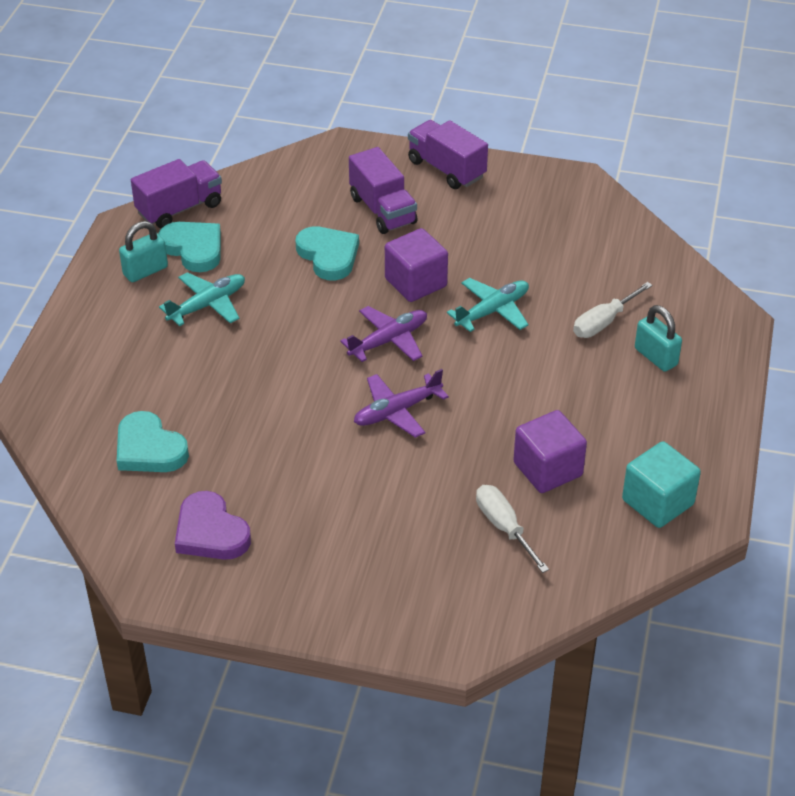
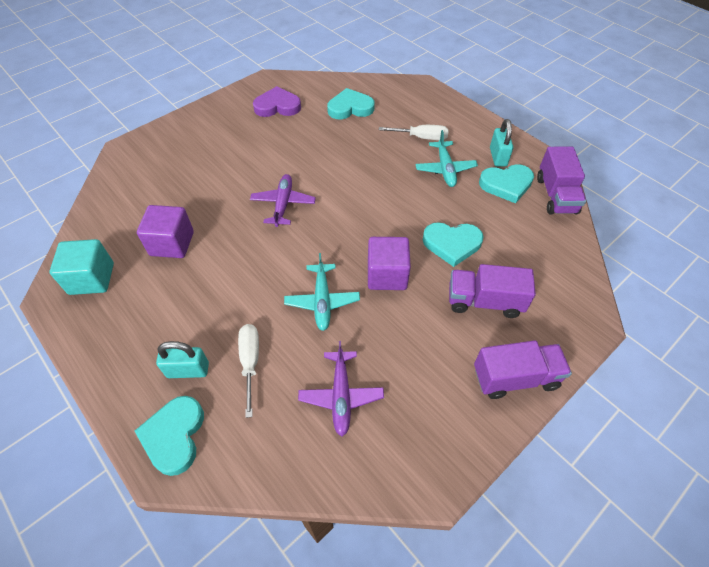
camera: 125 degrees right, 10 degrees up
purple plane [340,306,427,362] -> purple plane moved to [298,341,384,437]
white screwdriver [476,485,549,573] -> white screwdriver moved to [379,125,449,140]
none -> turquoise heart [135,396,204,476]

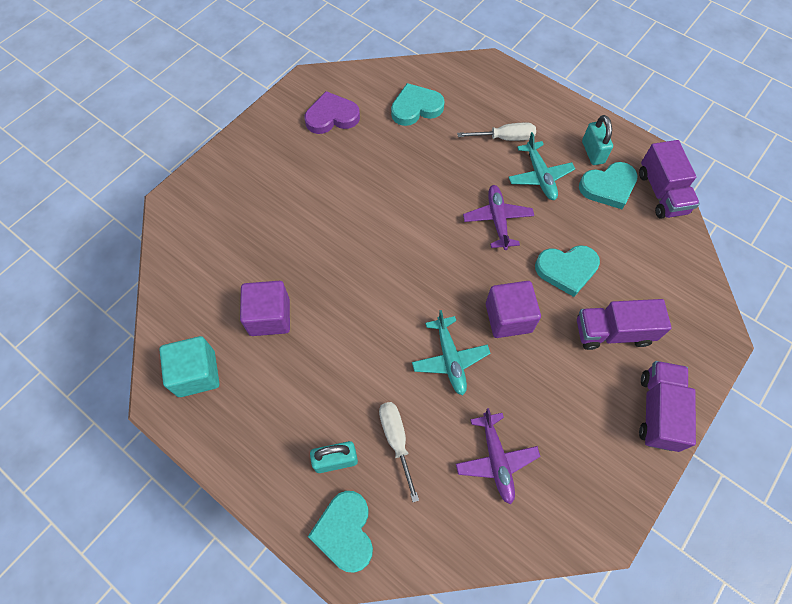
camera: 10 degrees left, 10 degrees up
purple plane [250,174,316,227] -> purple plane moved to [463,185,534,250]
purple truck [474,340,572,399] -> purple truck turned 60 degrees counterclockwise [639,361,696,452]

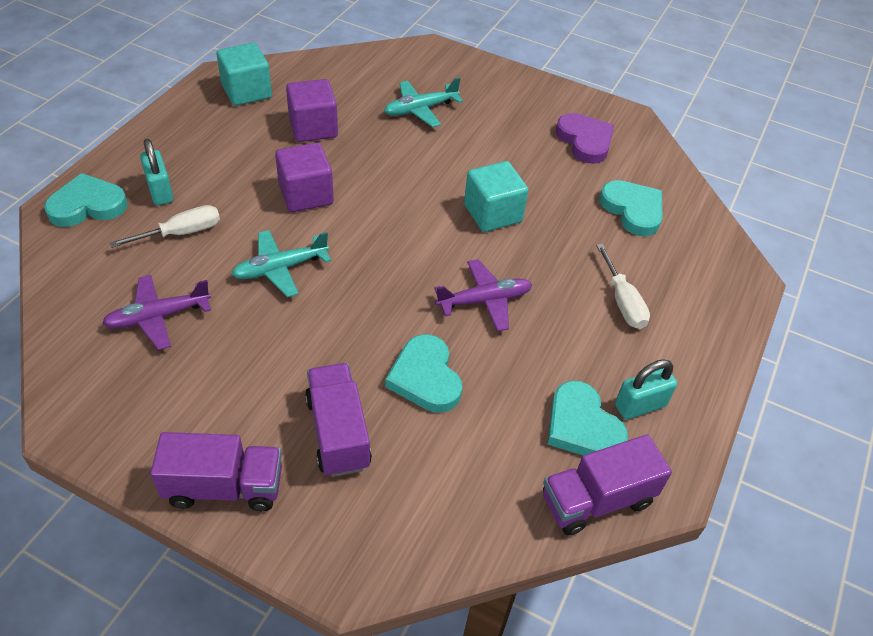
camera: 75 degrees right, 15 degrees down
purple cube [486,281,541,338] -> purple cube moved to [275,142,334,212]
turquoise plane [509,132,575,200] -> turquoise plane moved to [384,77,463,127]
none -> turquoise cube [464,161,528,232]

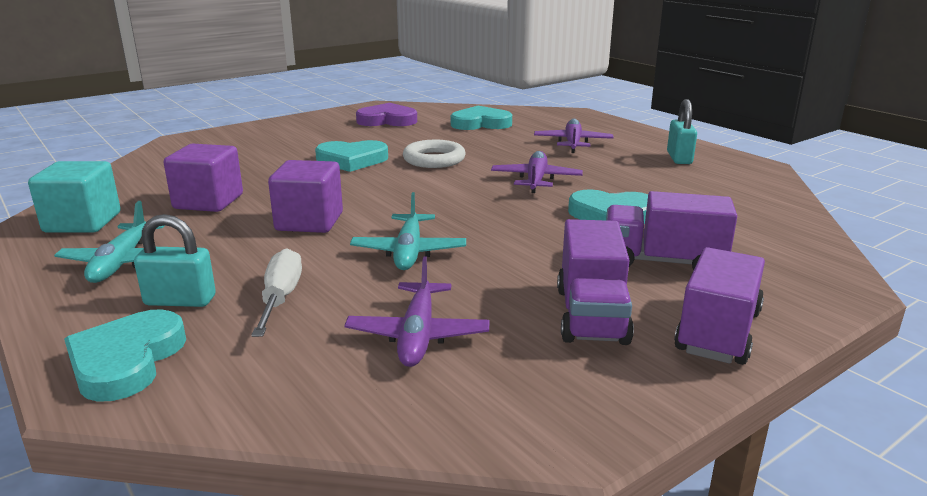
camera: 60 degrees left, 25 degrees down
turquoise plane [384,77,463,127] -> turquoise plane moved to [54,201,164,283]
turquoise cube [464,161,528,232] -> white ring [403,140,465,168]
purple truck [543,434,672,536] -> purple truck moved to [557,219,634,345]
turquoise heart [548,381,628,455] -> turquoise heart moved to [315,140,388,172]
white screwdriver [596,244,650,329] -> purple plane [534,119,614,153]

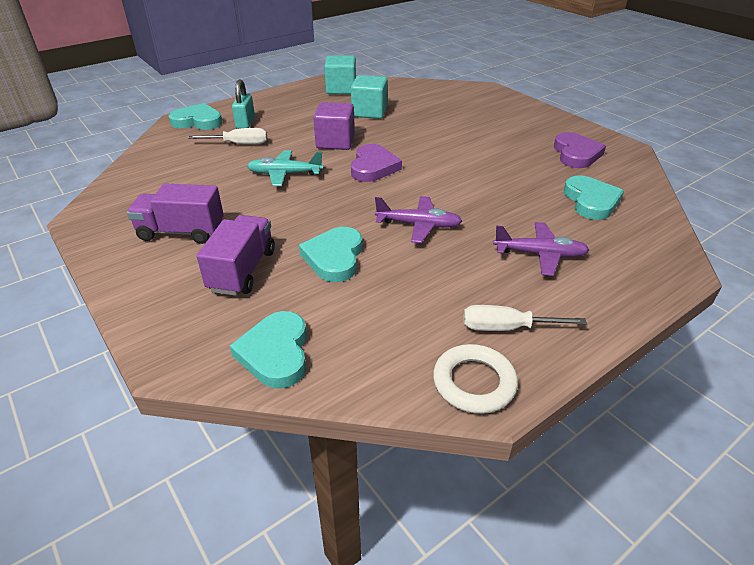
camera: 90 degrees right, 15 degrees up
turquoise plane [54,201,164,283] -> none
purple cube [164,144,243,212] -> turquoise cube [351,75,388,119]
turquoise heart [315,140,388,172] -> turquoise heart moved to [230,311,307,389]
purple plane [344,257,490,367] -> none
white ring [403,140,465,168] -> white ring moved to [433,344,518,414]
turquoise padlock [667,99,697,164] -> white screwdriver [464,305,587,331]
purple truck [674,247,765,365] -> none
none -> purple heart [351,144,402,182]

